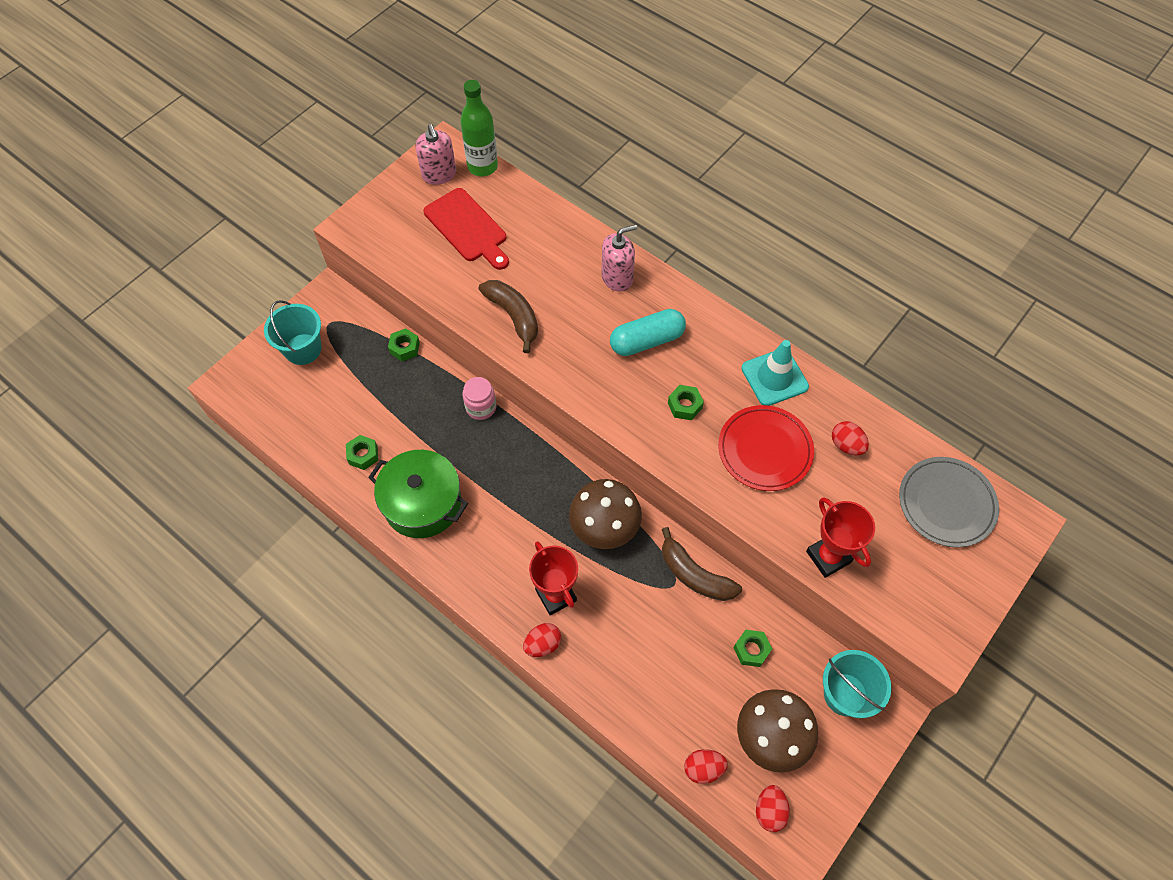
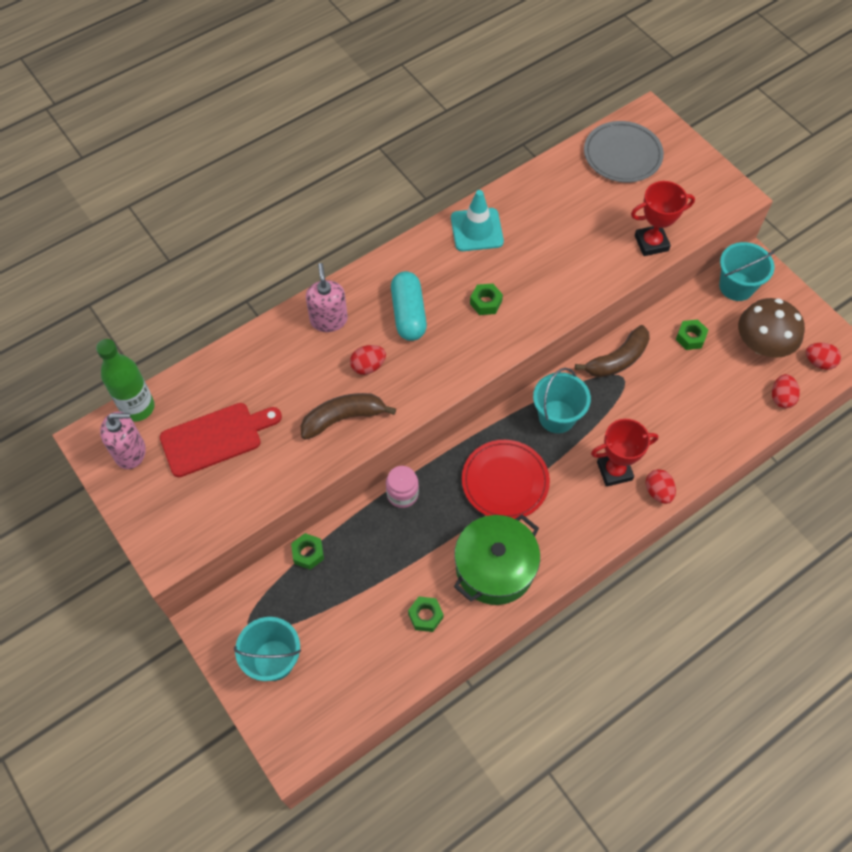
camera: 75 degrees left, 0 degrees up
brown mushroom [569,479,642,549] -> turquoise bucket [533,368,591,433]
red plate [718,405,814,491] -> red plate moved to [462,440,550,519]
red egg [832,421,869,455] -> red egg moved to [350,345,386,375]

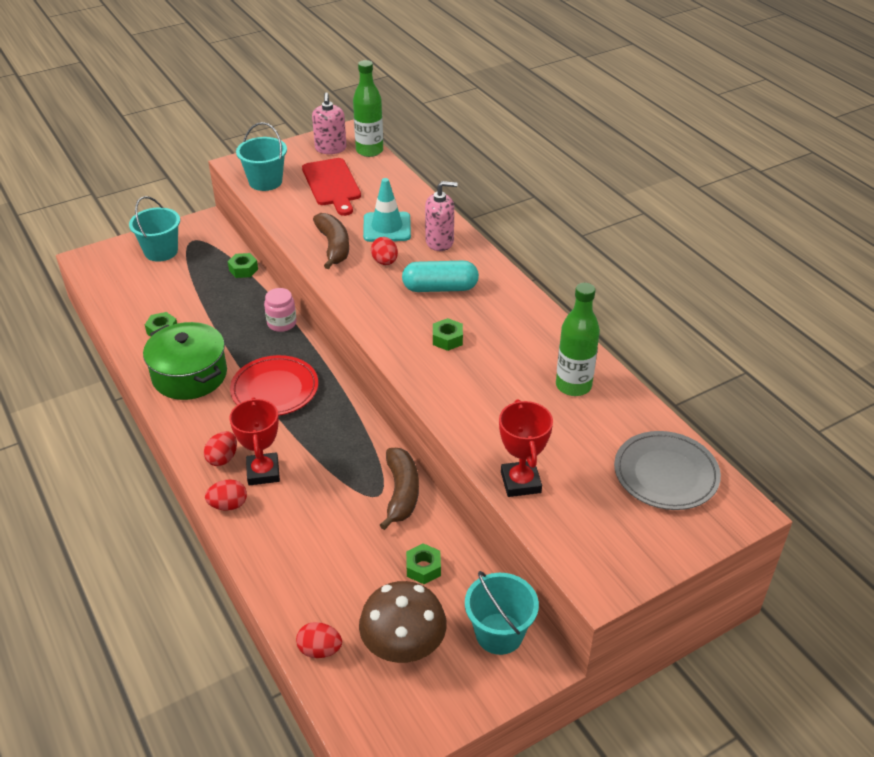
camera: 95 degrees right, 20 degrees down
turquoise traffic cone [451,190,504,251] -> turquoise traffic cone moved to [363,178,411,242]
turquoise bucket [533,368,591,433] -> turquoise bucket moved to [236,122,287,191]
brown banana [575,325,650,378] -> brown banana turned 150 degrees counterclockwise [380,448,419,530]
red egg [806,343,841,370] -> red egg moved to [204,431,237,466]
none -> green bottle [556,283,600,396]

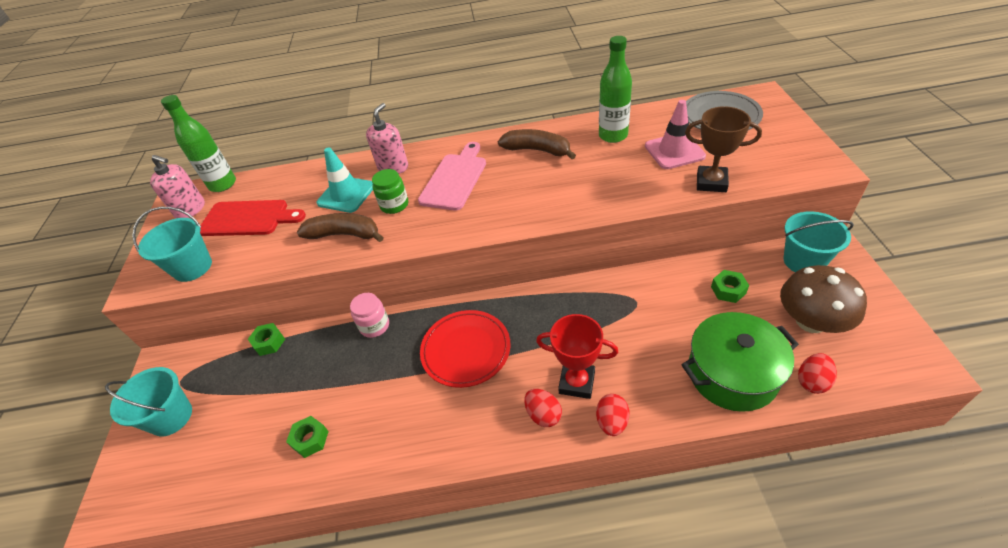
camera: 60 degrees left, 5 degrees up
green pot [143,322,227,400] -> green pot moved to [681,312,799,412]
red egg [371,237,398,265] -> green jar [372,169,408,214]
brown banana [380,448,419,530] -> brown banana moved to [498,129,576,159]
turquoise capsule [402,261,479,292] -> pink cutting board [418,142,486,211]
green nut [433,318,463,351] -> none
red trophy [499,399,553,497] -> brown trophy [685,106,762,192]
none -> pink traffic cone [645,100,706,169]

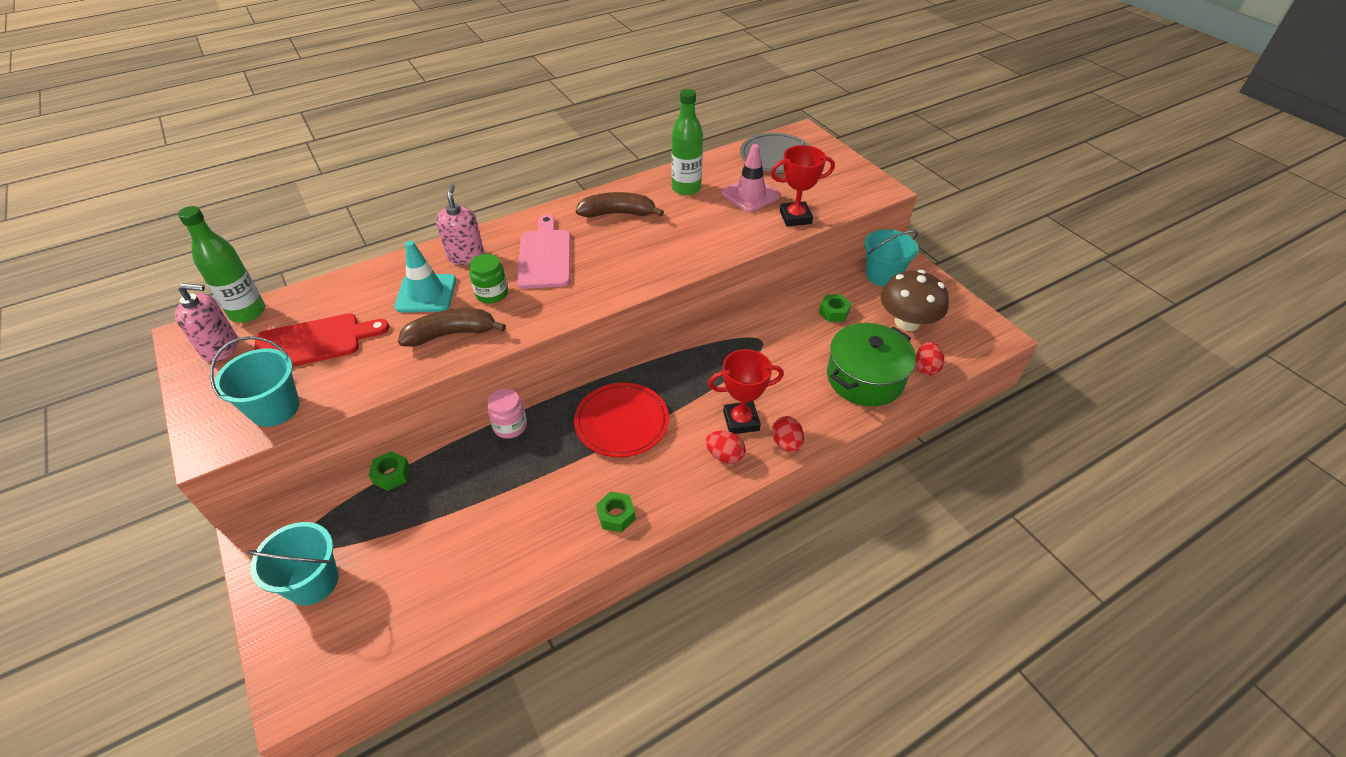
camera: 30 degrees left, 0 degrees up
green nut [286,416,329,458] -> green nut moved to [596,492,636,532]
brown trophy [685,106,762,192] -> red trophy [771,145,835,226]

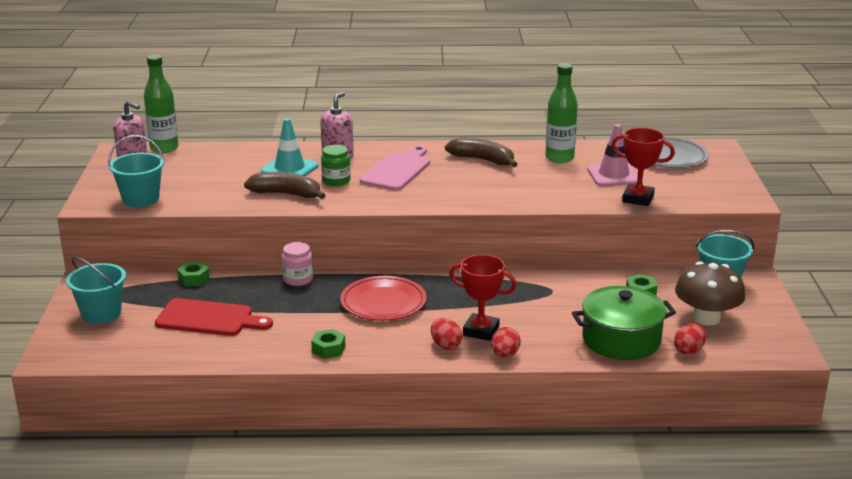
camera: 30 degrees right, 20 degrees down
red cutting board [254,313,389,367] -> red cutting board moved to [155,298,273,336]

